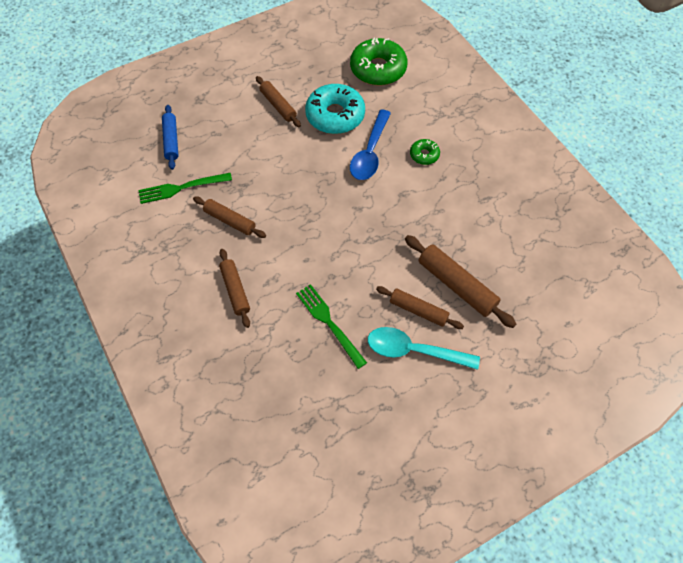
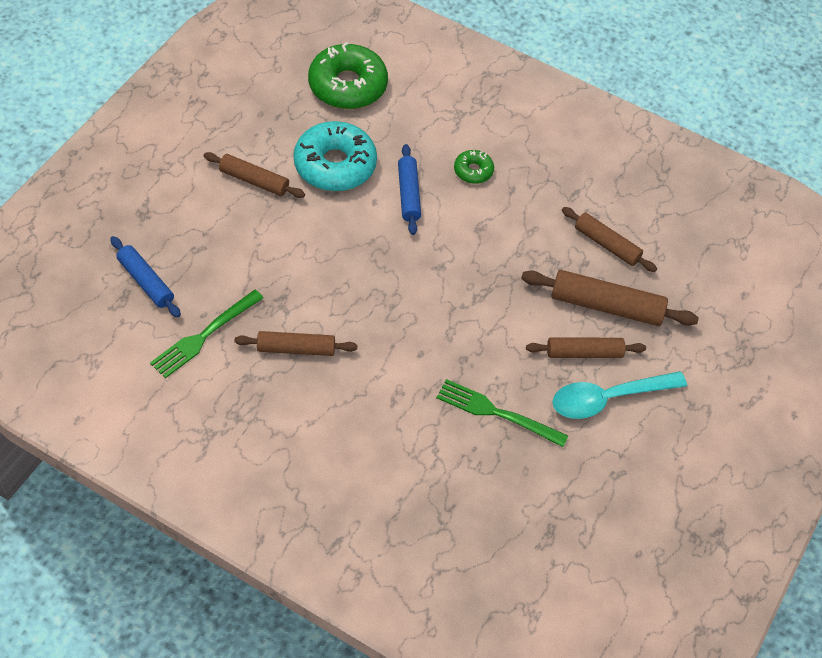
camera: 35 degrees left, 5 degrees down
brown rolling pin [219,249,250,328] -> brown rolling pin moved to [562,207,657,272]
blue spoon [350,110,391,180] -> blue rolling pin [398,144,421,235]

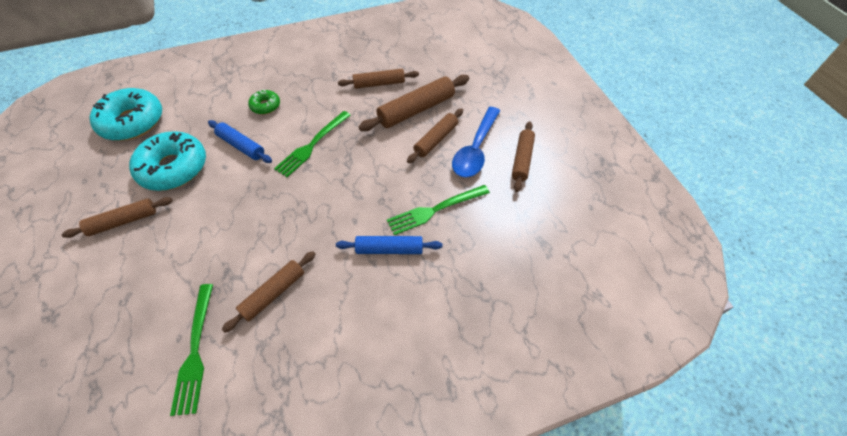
camera: 45 degrees left, 0 degrees up
blue rolling pin [110,236,181,318] -> blue rolling pin moved to [336,236,442,254]
green donut [308,42,388,109] -> turquoise donut [89,88,162,141]
turquoise spoon [553,371,687,419] -> blue spoon [452,107,500,178]
none -> green fork [274,111,351,177]
none -> brown rolling pin [512,121,535,192]

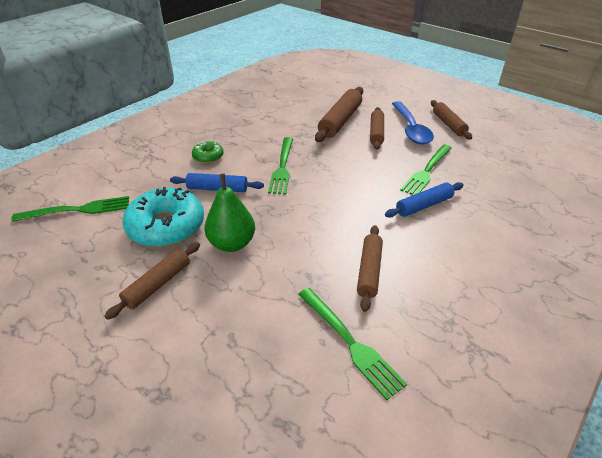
camera: 30 degrees left, 15 degrees down
turquoise donut [89,88,162,141] -> green fork [11,196,129,222]
brown rolling pin [338,69,419,89] -> none
none -> green pear [204,174,255,252]

